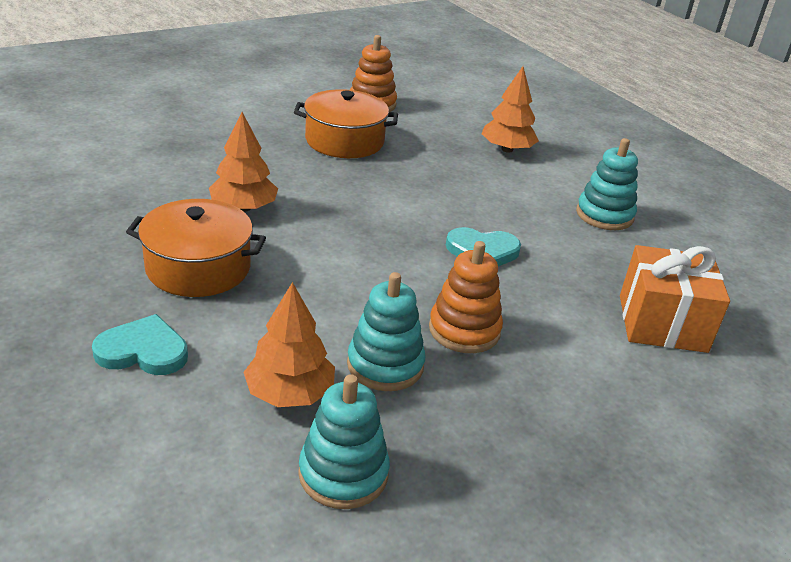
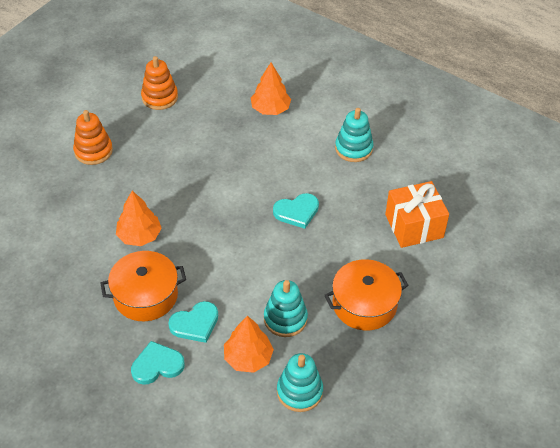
camera: 20 degrees left, 15 degrees up
orange pot [294,89,398,158] -> orange pot moved to [325,259,409,331]
orange stacking toy [429,241,503,353] -> orange stacking toy moved to [73,110,113,165]
none -> turquoise heart [168,301,218,343]

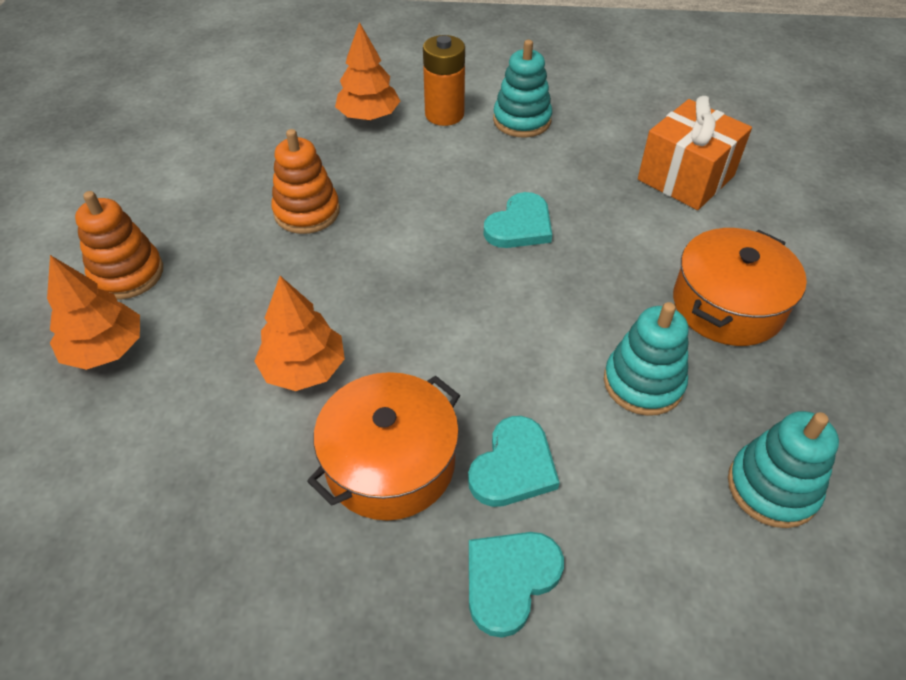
camera: 30 degrees left, 0 degrees up
orange stacking toy [141,56,178,110] -> orange stacking toy moved to [272,129,340,234]
orange tree [224,316,274,373] -> orange tree moved to [47,255,140,370]
none -> orange battery [423,35,465,126]

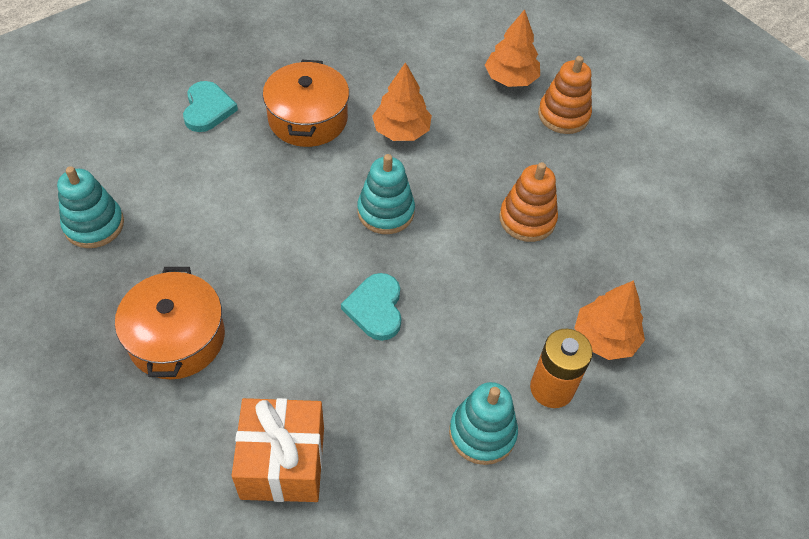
camera: 135 degrees right, 5 degrees up
turquoise heart [468,416,560,507] -> none
turquoise stacking toy [604,302,689,416] -> turquoise stacking toy moved to [357,154,415,234]

